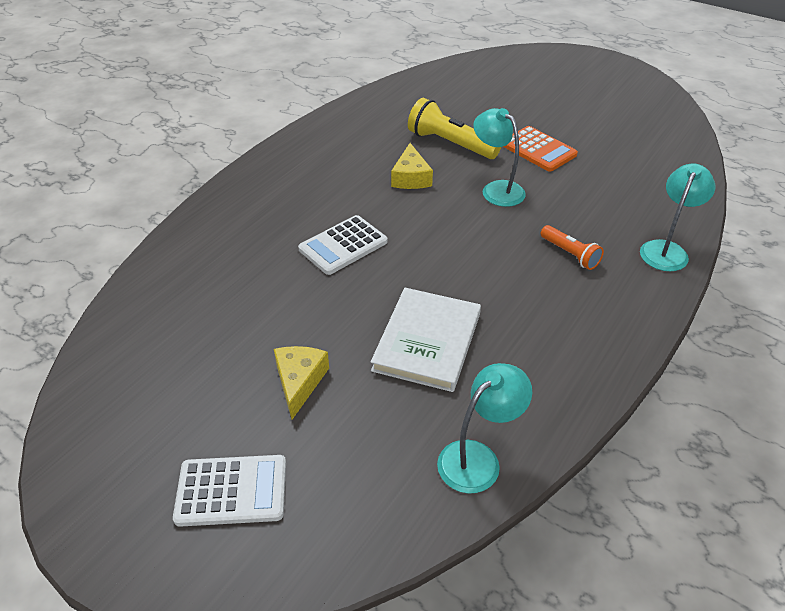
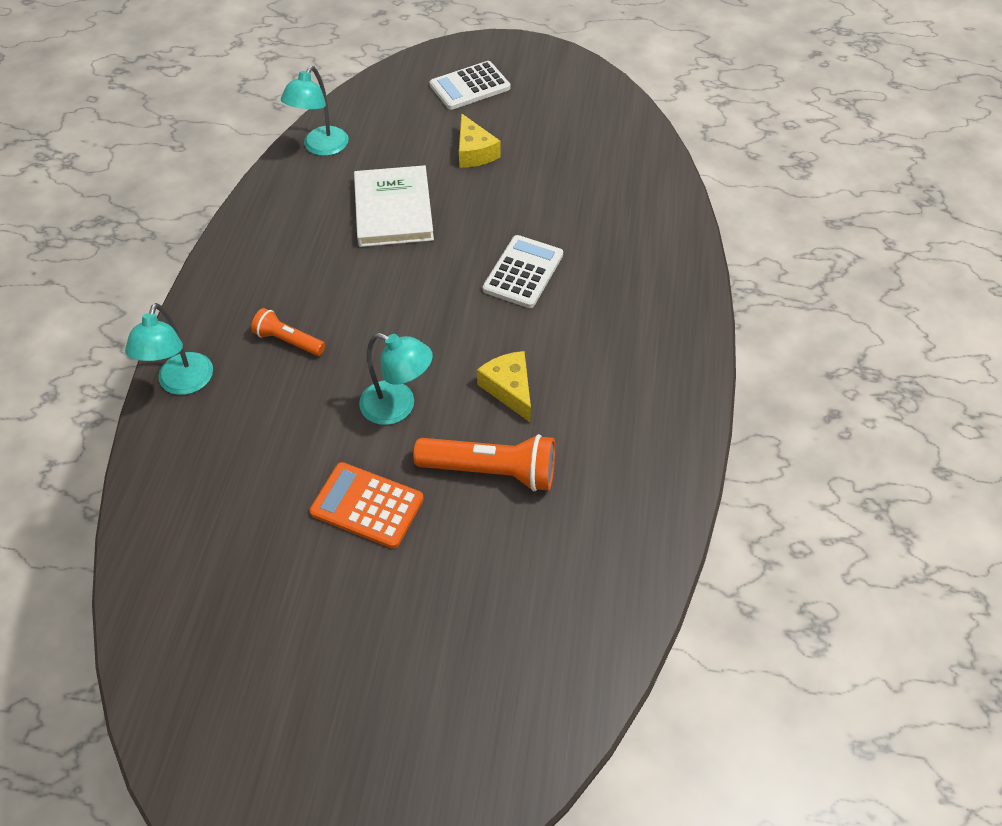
camera: 155 degrees right, 10 degrees up
yellow flashlight [408,98,501,159] -> orange flashlight [413,434,555,491]

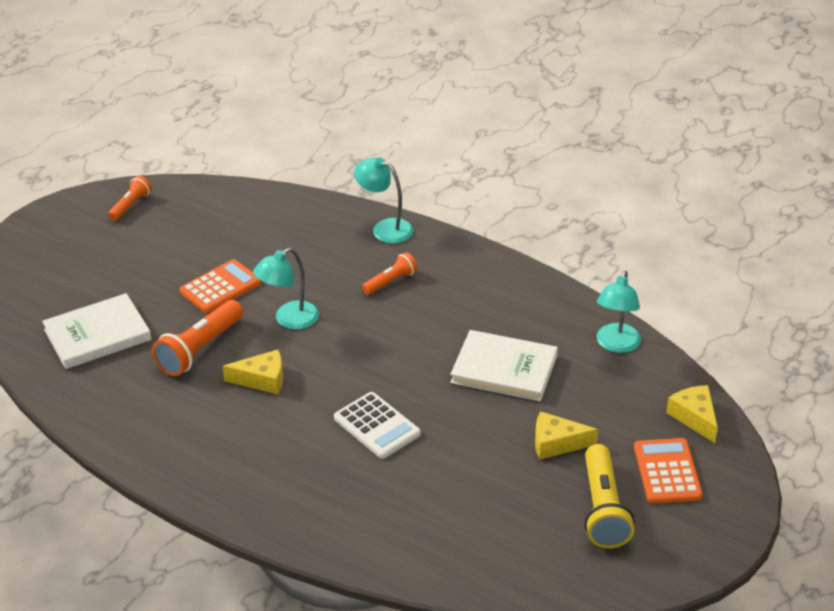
camera: 115 degrees right, 15 degrees down
turquoise lamp [281,66,349,156] -> turquoise lamp turned 120 degrees counterclockwise [597,271,641,353]
white calculator [430,61,510,110] -> orange calculator [634,438,703,503]
none -> white book [42,293,152,369]
none -> orange flashlight [108,175,152,221]
none -> yellow flashlight [584,444,635,549]
none -> yellow cheese [666,385,718,443]

